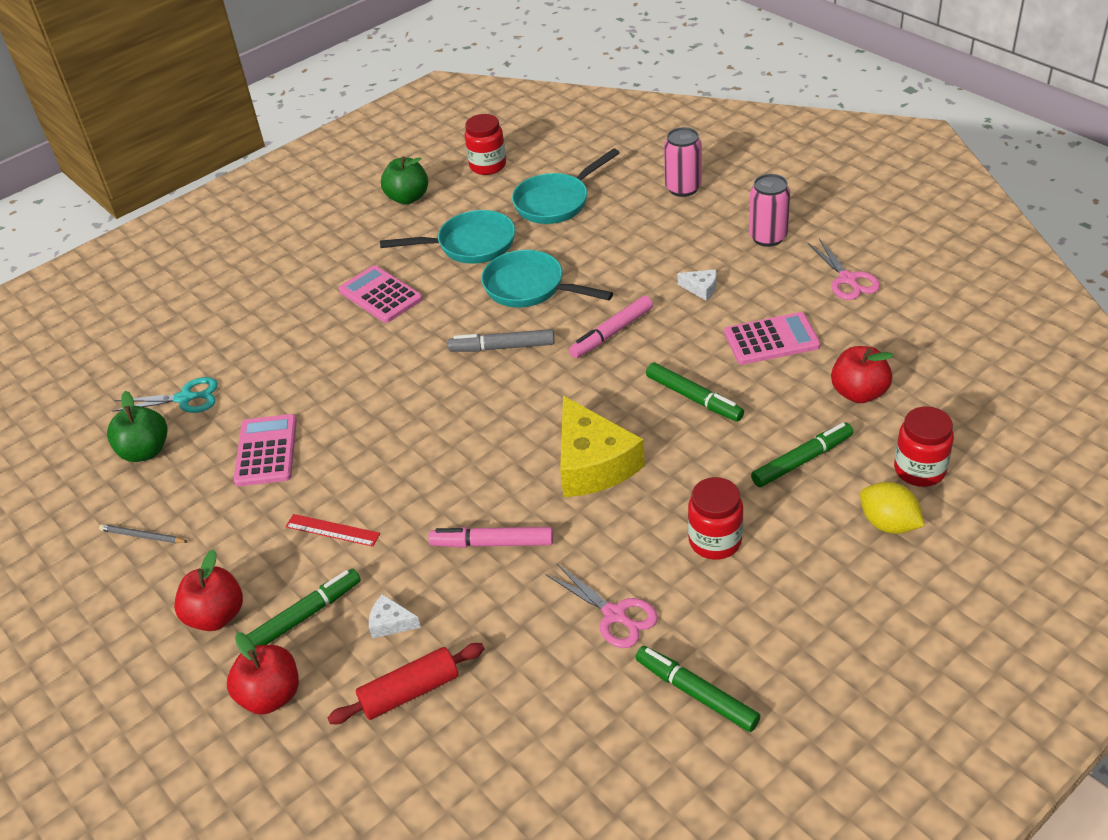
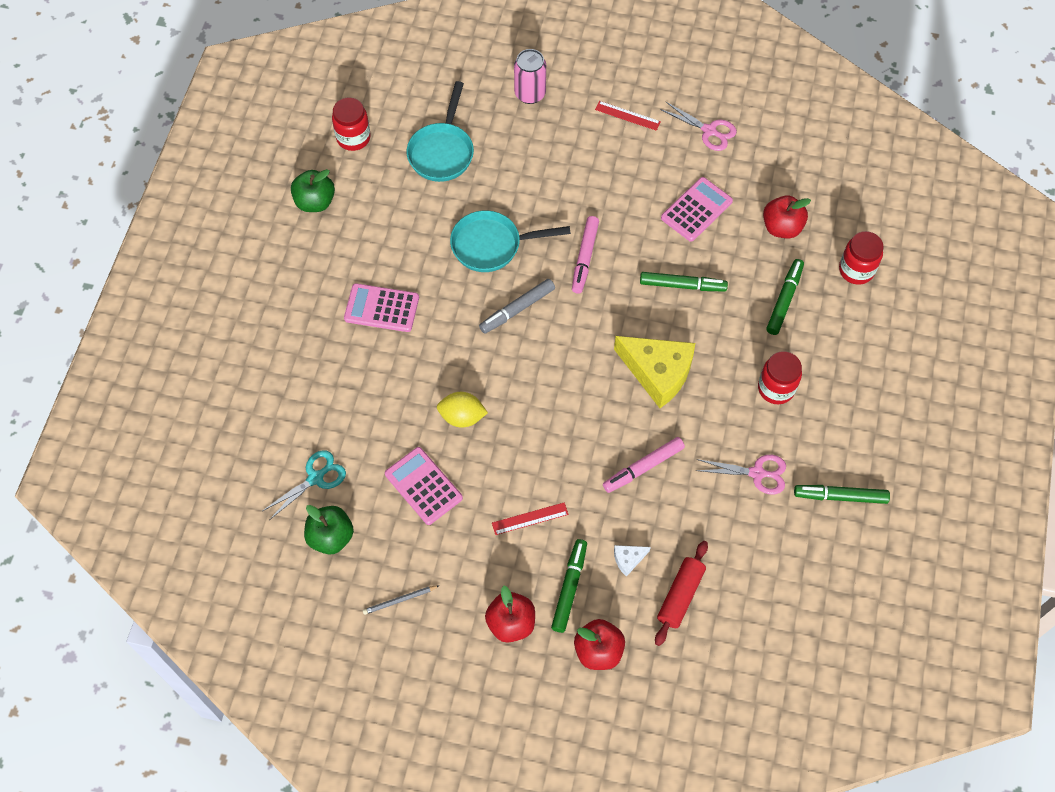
camera: 40 degrees left, 20 degrees up
turquoise pan [380,210,515,264] -> none
white cheese [678,269,717,301] -> none
pink can [749,174,790,247] -> red ruler [595,101,661,131]
yellow lemon [860,482,925,534] -> yellow lemon moved to [437,392,488,428]

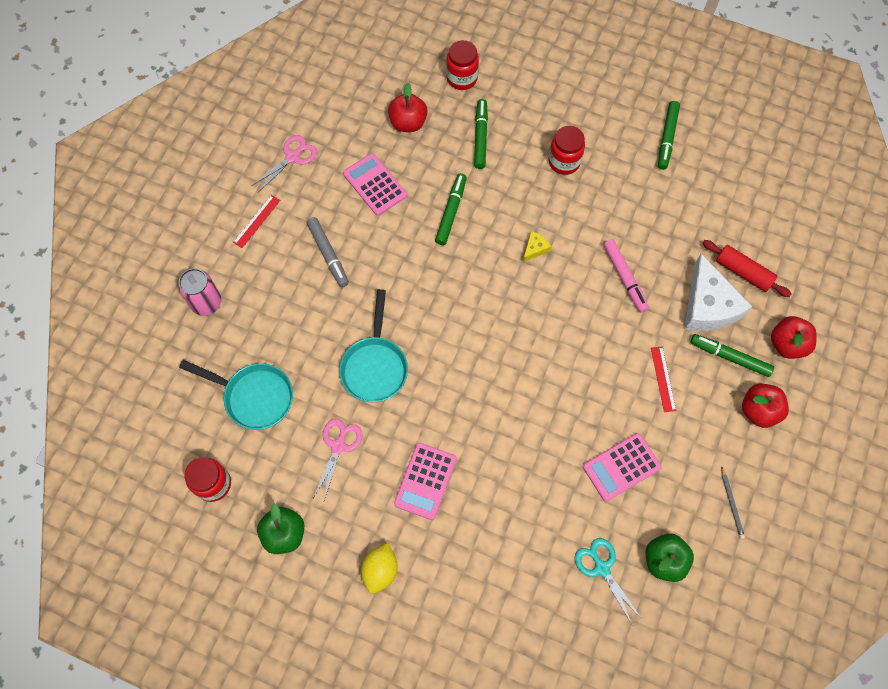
camera: 80 degrees left, 5 degrees up
yellow lemon [437,392,488,428] -> yellow lemon moved to [361,543,398,594]
grey marker [479,279,555,334] -> grey marker moved to [307,217,349,287]
pink marker [572,216,599,294] -> none
yellow cheese [614,336,695,408] -> yellow cheese [523,231,551,262], size x0.43
white cheese [614,545,651,577] -> white cheese [685,254,752,331], size x2.34
pink scissors [696,455,786,494] -> pink scissors moved to [313,419,363,503]
green marker [766,259,804,335] -> green marker turned 60 degrees clockwise [474,99,488,169]

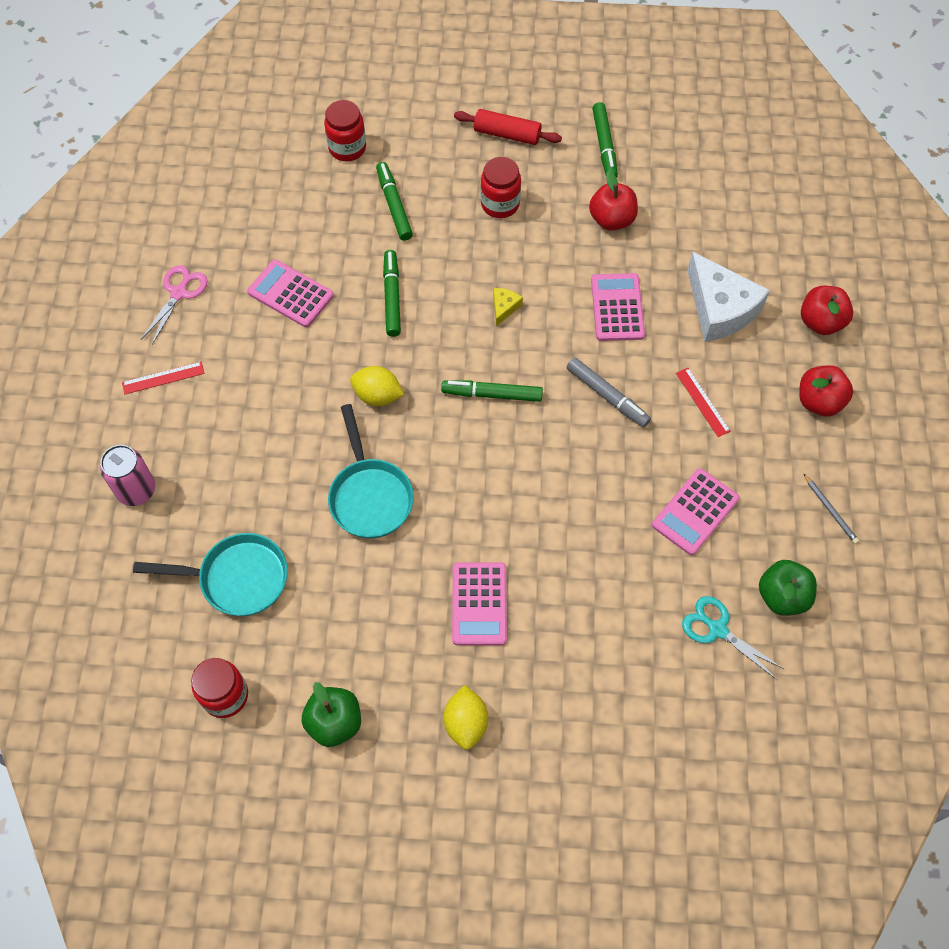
camera: 20 degrees left, 5 degrees down
red ruler [233,195,280,248] -> red ruler turned 60 degrees clockwise [122,362,204,394]
grey marker [307,217,349,287] -> grey marker moved to [567,358,651,427]
pink scissors [313,419,363,503] -> none
red apple [388,83,428,132] -> red apple moved to [589,170,638,231]
pink marker [604,239,649,313] -> pink calculator [591,273,645,341]
green marker [691,334,774,377] -> green marker moved to [441,380,543,402]
red rolling pin [702,240,791,297] -> red rolling pin moved to [454,109,562,145]
none -> yellow lemon [350,366,404,406]

